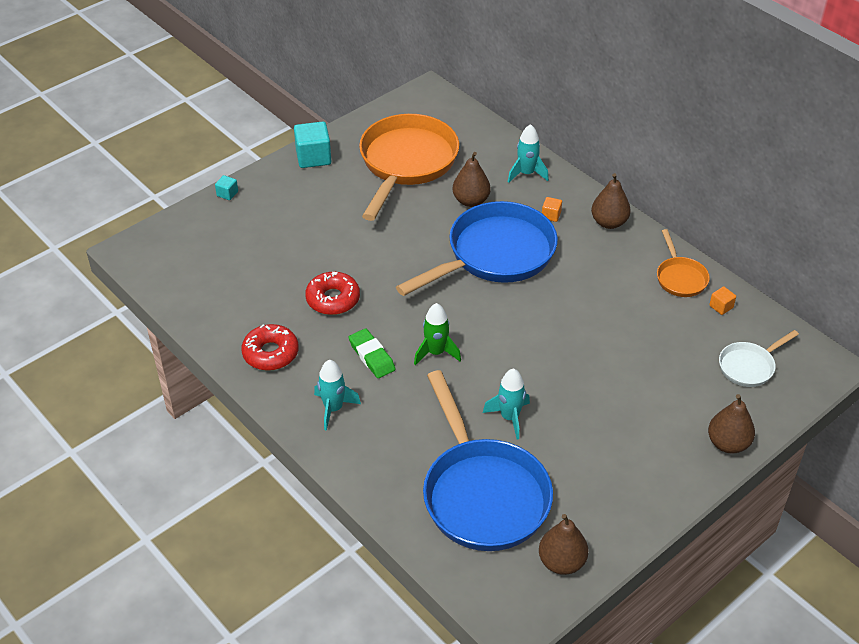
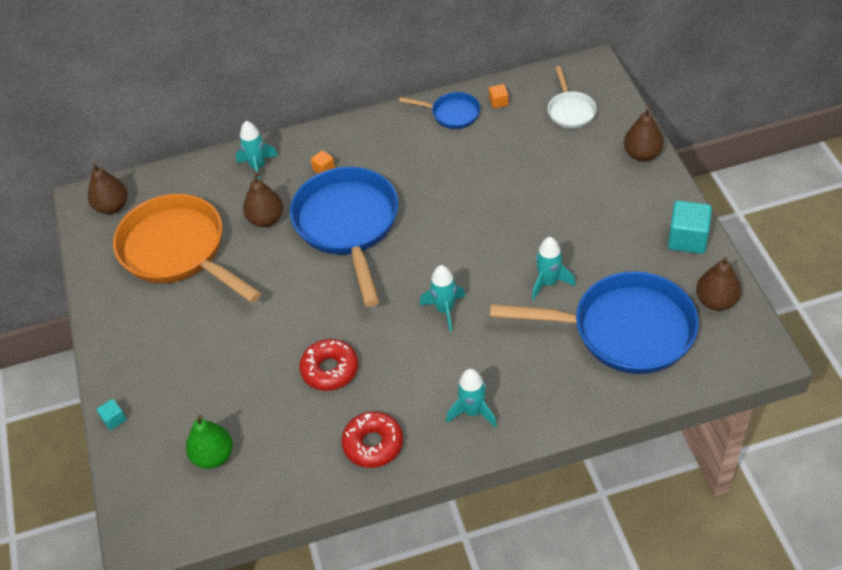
camera: 60 degrees left, 5 degrees up
turquoise cube [294,121,331,168] -> turquoise cube moved to [668,200,712,254]
green eraser [349,328,396,378] -> none
green rocket [414,303,461,365] -> turquoise rocket [420,265,466,331]
brown pear [591,173,631,229] -> brown pear moved to [88,162,128,214]
orange pan [657,229,710,297] -> blue pan [399,92,480,129]
none -> green pear [186,415,233,469]

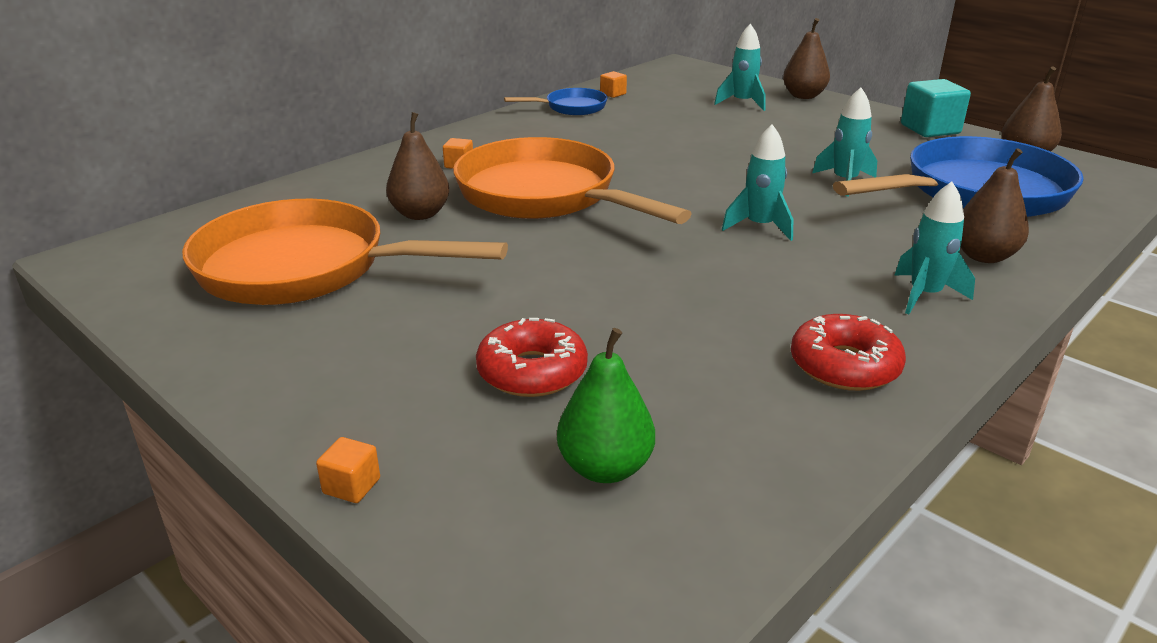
camera: 35 degrees left, 20 degrees down
brown pear [88,162,128,214] -> brown pear moved to [961,148,1029,263]
turquoise cube [97,399,126,430] -> orange cube [316,437,380,503]
turquoise rocket [236,121,278,180] -> turquoise rocket moved to [714,24,766,111]
blue pan [290,167,398,307] -> orange pan [453,137,692,224]
red donut [299,339,358,391] -> red donut moved to [476,318,588,397]
white pan [548,66,597,129] -> none

